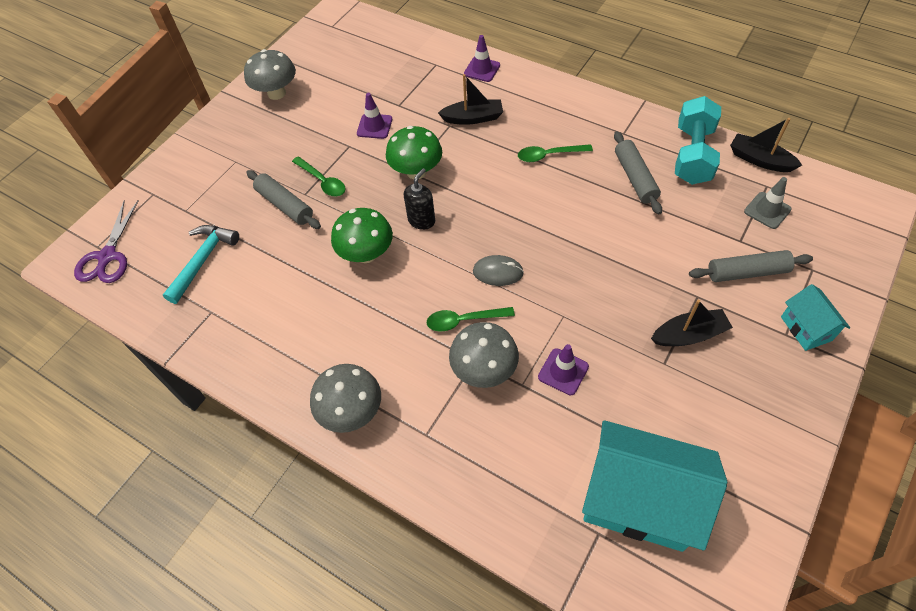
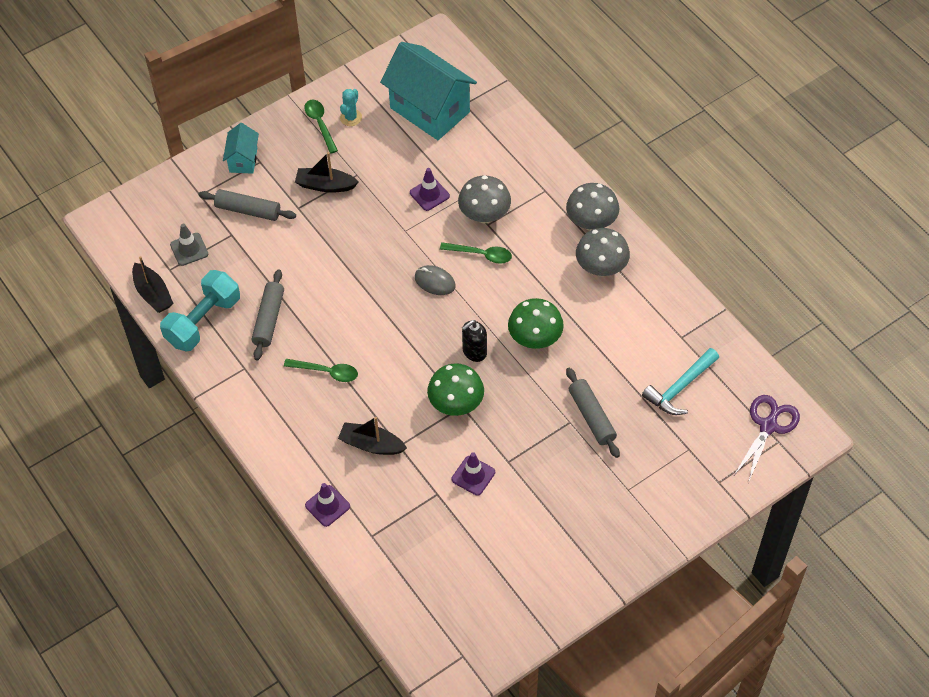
camera: 160 degrees left, 0 degrees up
grey mushroom [244,49,296,100] -> grey mushroom moved to [576,228,630,276]
green spoon [292,156,345,196] -> green spoon moved to [304,100,338,154]
none -> turquoise cactus [340,89,362,126]

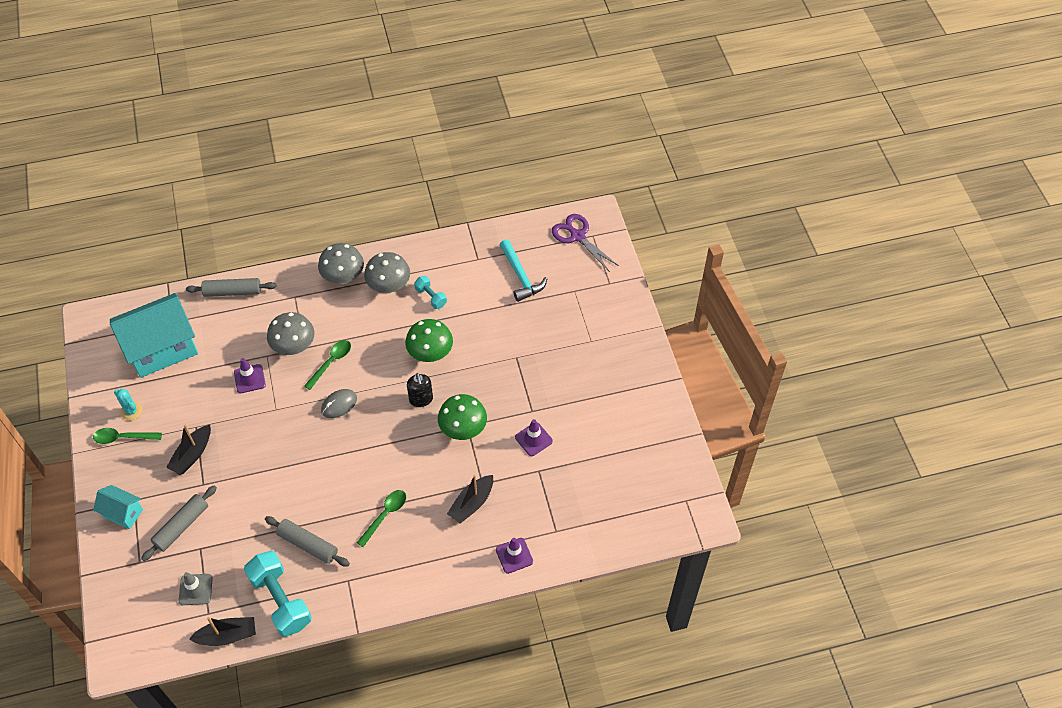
camera: 70 degrees left, 0 degrees up
grey rolling pin [566,368,620,458] -> grey rolling pin moved to [186,278,276,297]
none -> turquoise dumbbell [414,276,447,309]

